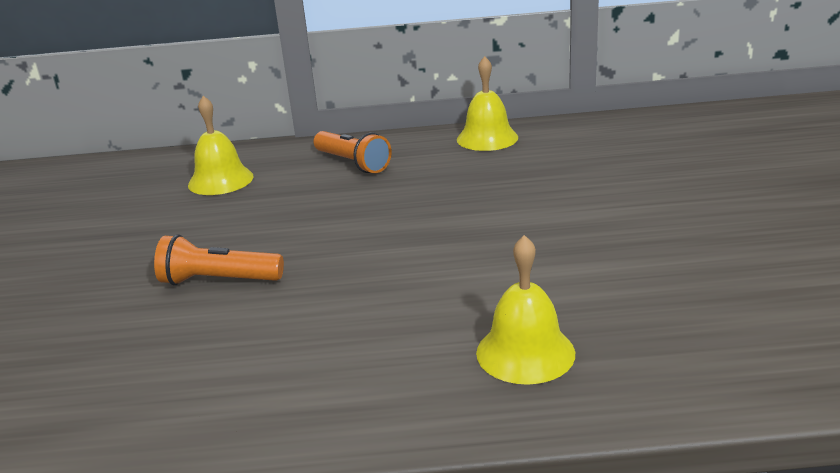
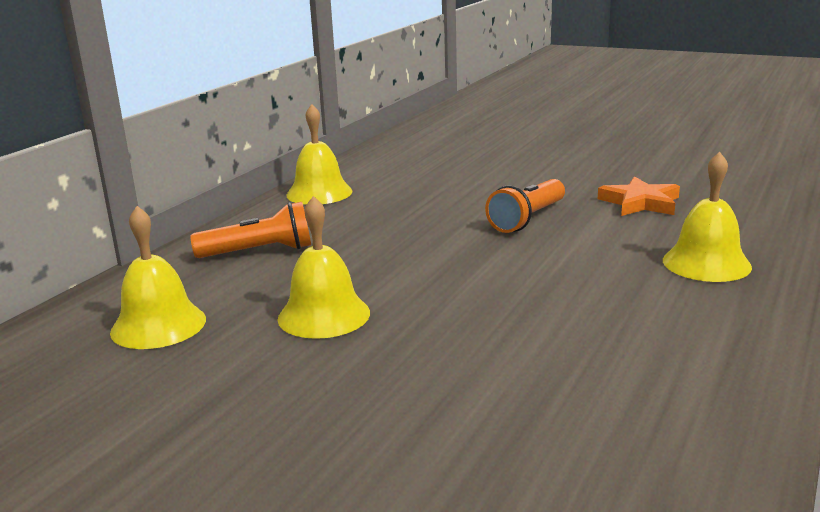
camera: 60 degrees left, 5 degrees down
orange flashlight [154,234,284,285] -> orange flashlight moved to [485,179,565,233]
none -> yellow bell [277,196,370,339]
none -> orange star [598,176,680,216]

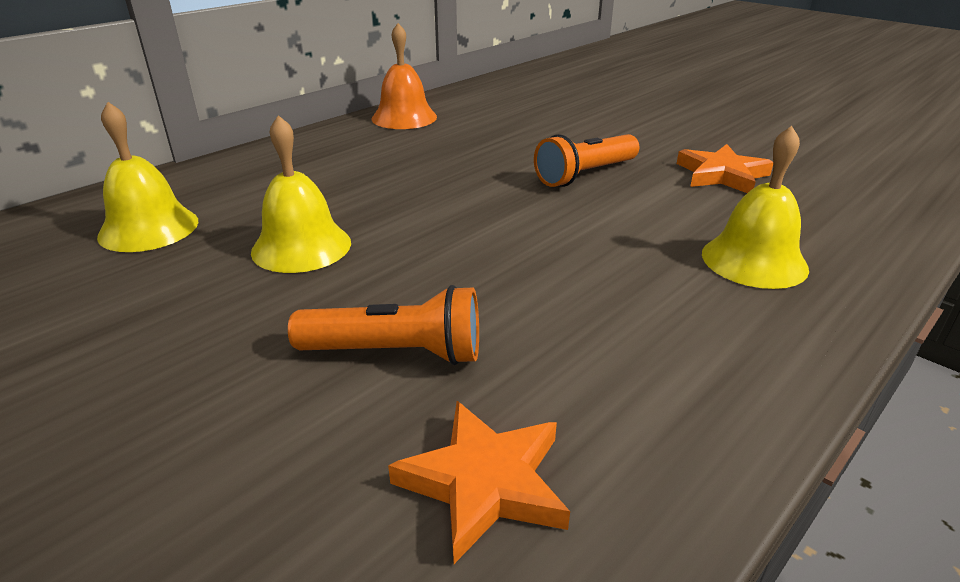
camera: 15 degrees right, 10 degrees up
orange flashlight [190,202,311,258] -> orange flashlight moved to [288,285,479,365]
yellow bell [286,104,352,205] -> orange bell [372,23,437,129]
none -> orange star [388,401,570,564]

